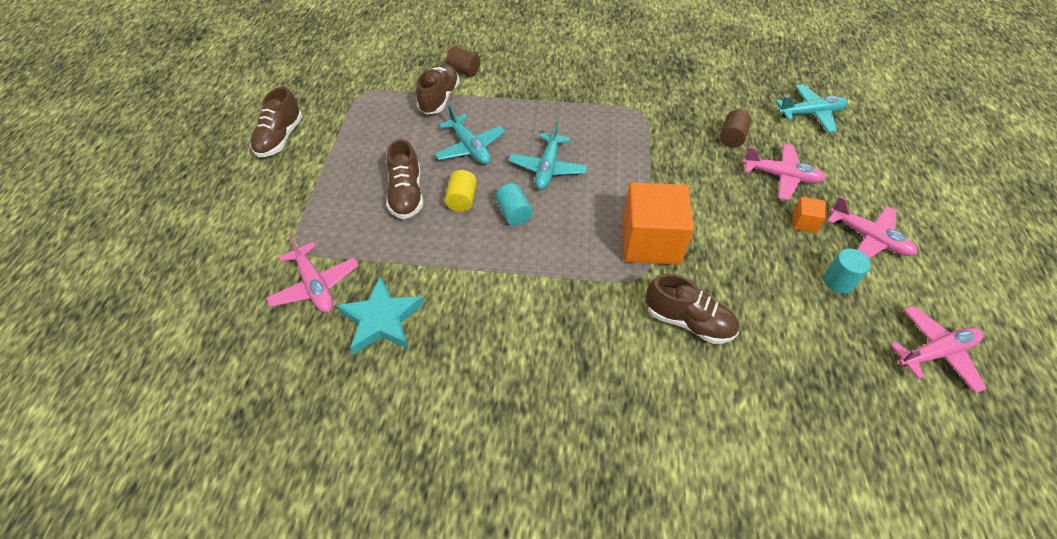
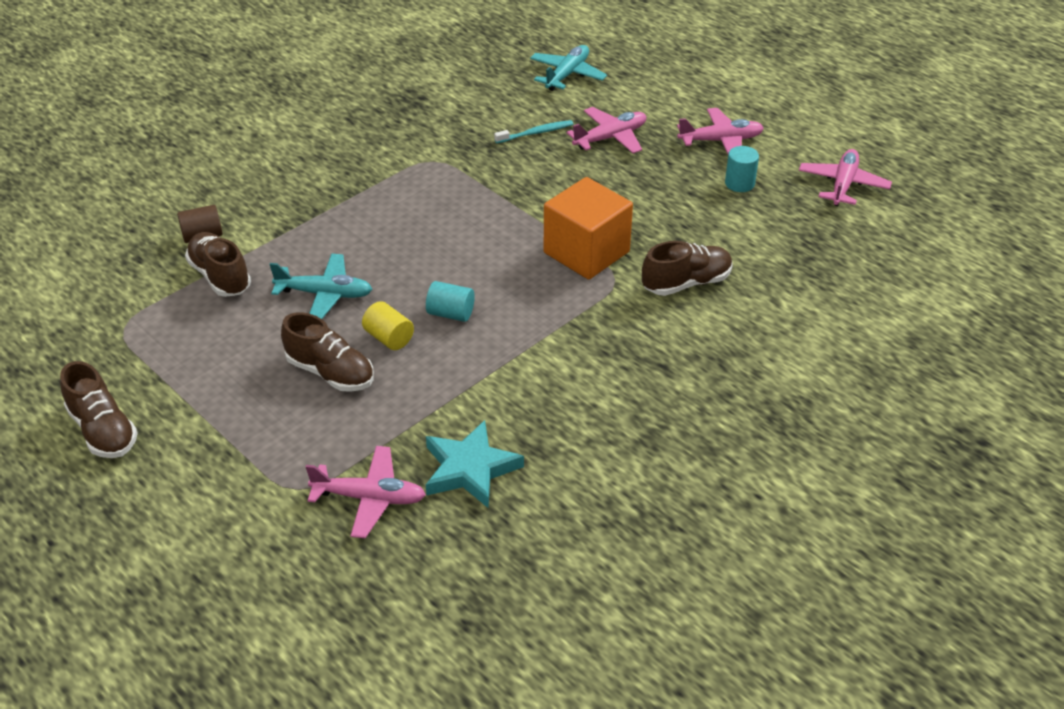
camera: 50 degrees left, 10 degrees down
turquoise plane [508,121,587,190] -> none
brown cylinder [720,110,751,148] -> turquoise toothbrush [494,120,573,143]
orange cube [792,197,827,233] -> none

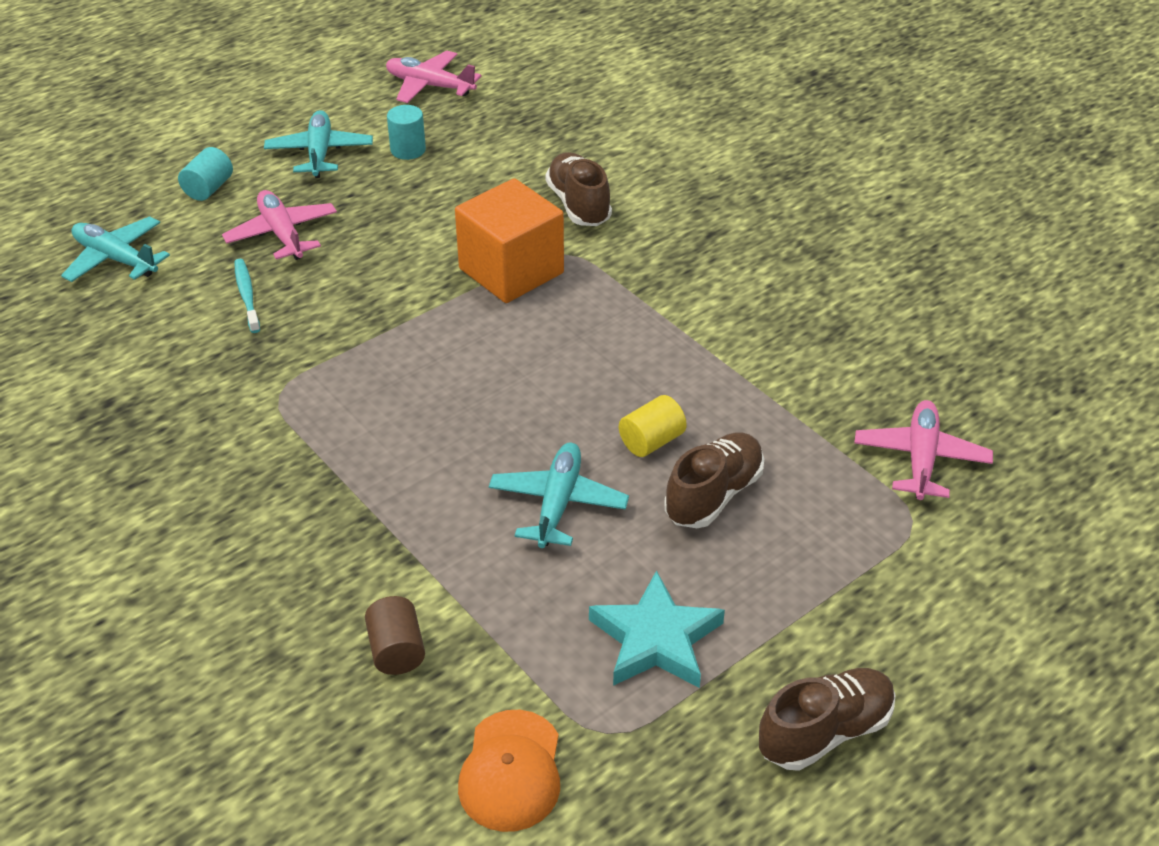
camera: 85 degrees left, 0 degrees up
brown shoe [185,232,251,297] -> none
turquoise cylinder [426,281,475,322] -> turquoise cylinder moved to [178,147,233,201]
turquoise star [426,420,524,508] -> turquoise star moved to [589,570,725,688]
pink plane [677,108,764,154] -> turquoise plane [264,110,373,178]
none -> orange cap [458,710,560,832]

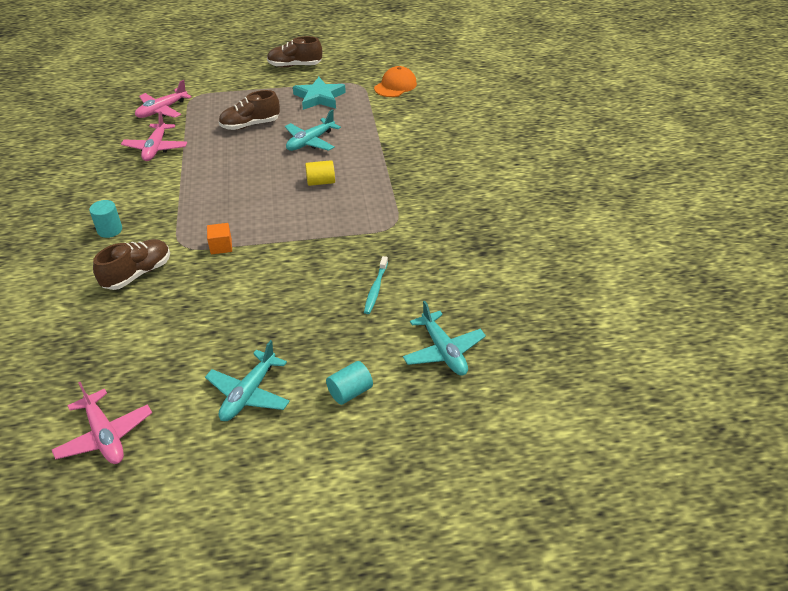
camera: 150 degrees left, 0 degrees up
pink plane [222,190,337,260] -> pink plane moved to [121,111,187,161]
brown cylinder [365,596,425,675] -> none
turquoise cylinder [387,105,426,160] -> turquoise cylinder moved to [89,200,122,238]
orange cube [455,178,564,303] -> orange cube [207,223,232,254], size x0.43
brown shoe [545,152,612,226] -> brown shoe turned 150 degrees counterclockwise [93,239,170,290]
yellow cylinder [619,395,687,457] -> yellow cylinder moved to [305,160,335,186]

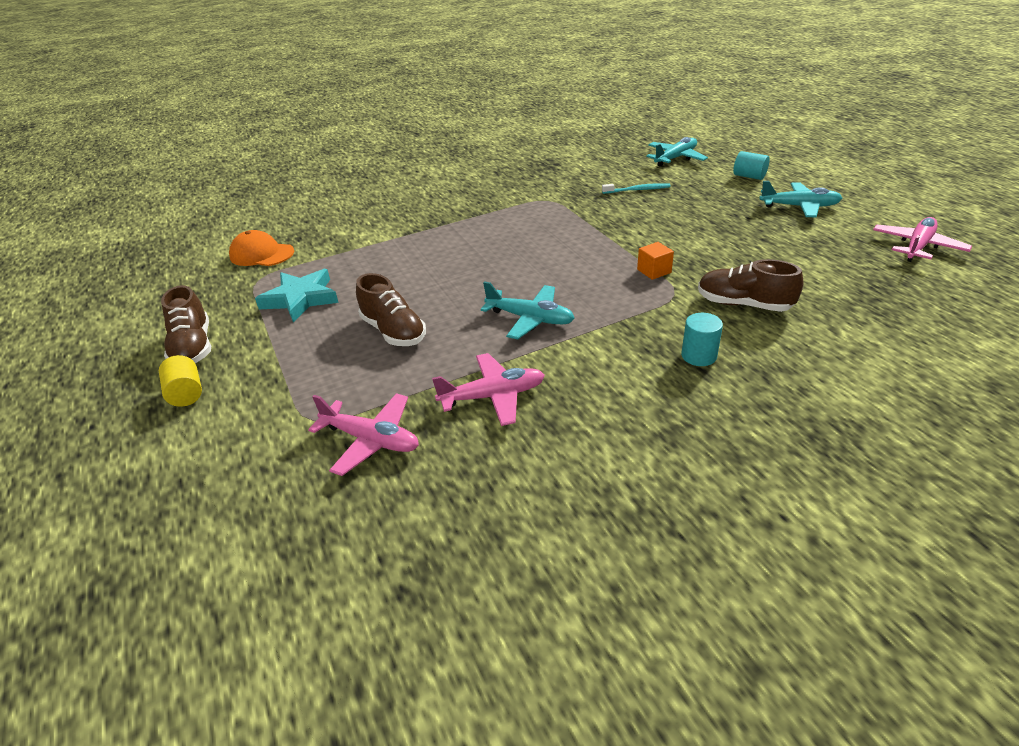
camera: 105 degrees left, 5 degrees down
turquoise plane [285,109,341,151] -> turquoise plane moved to [480,281,575,340]
yellow cylinder [305,160,335,186] -> yellow cylinder moved to [159,355,202,407]

